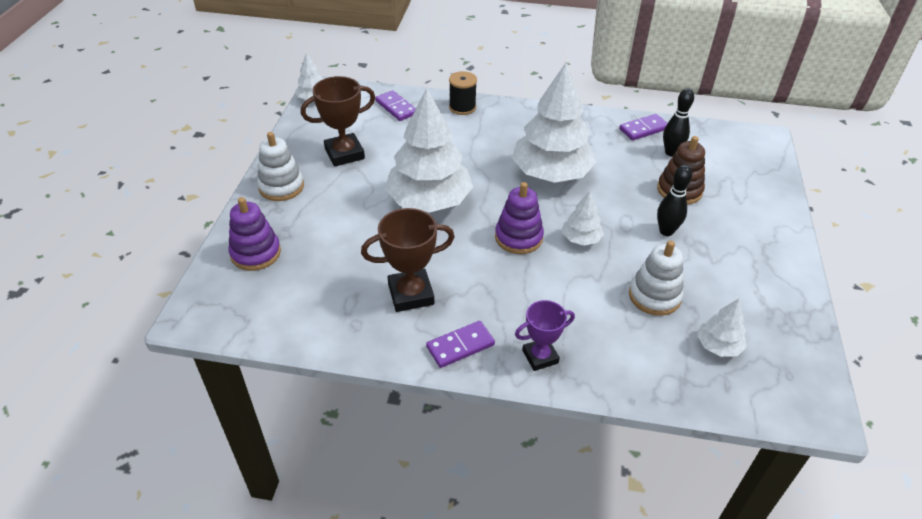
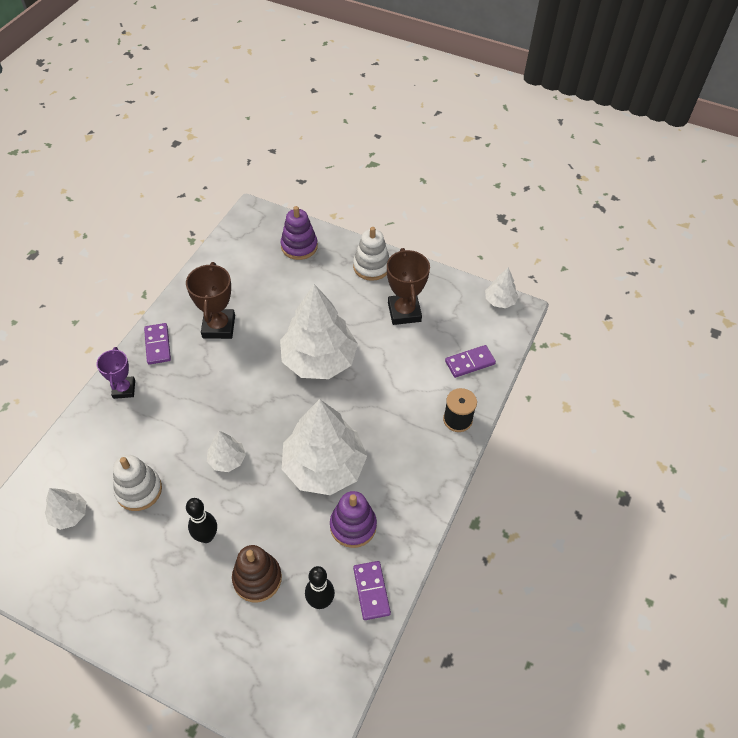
camera: 105 degrees right, 10 degrees up
purple stacking toy [495,182,544,254] -> purple stacking toy moved to [330,491,377,548]

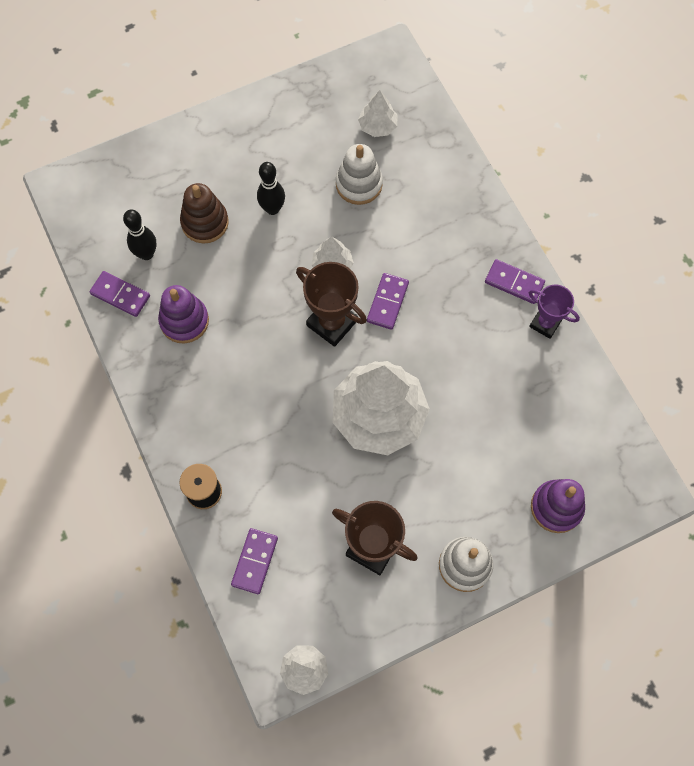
camera: 130 degrees right, 15 degrees up
purple trophy [96,347,135,399] -> purple trophy moved to [529,285,580,339]
brown trophy [186,262,235,339] -> brown trophy moved to [296,262,367,347]
white tree [282,399,367,495] -> none
none -> purple domino [367,273,409,330]

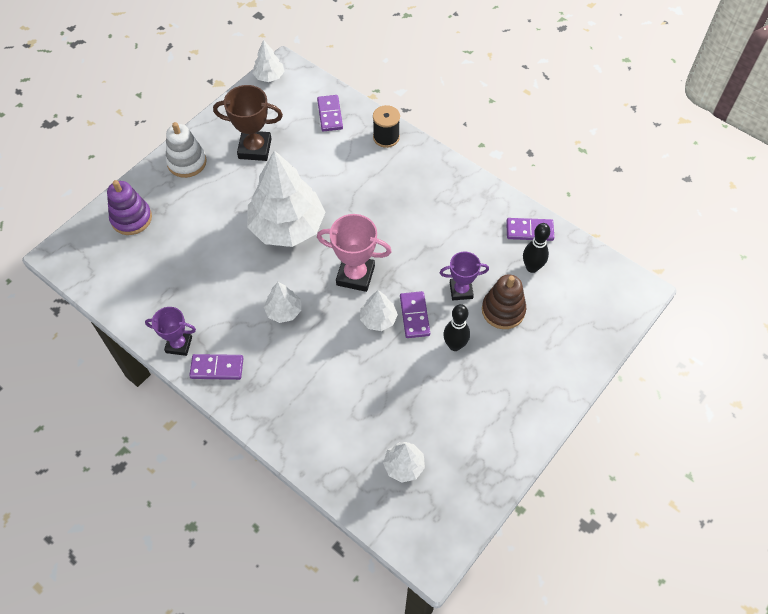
camera: 155 degrees right, 10 degrees down
purple stacking toy [158,285,209,343] -> none
brown trophy [296,262,367,347] -> pink trophy [317,214,392,292]
white stacking toy [336,144,383,205] -> none
purple domino [367,273,409,330] -> purple domino moved to [400,291,430,338]
none -> white tree [264,282,301,323]
none -> purple trophy [439,252,489,300]

